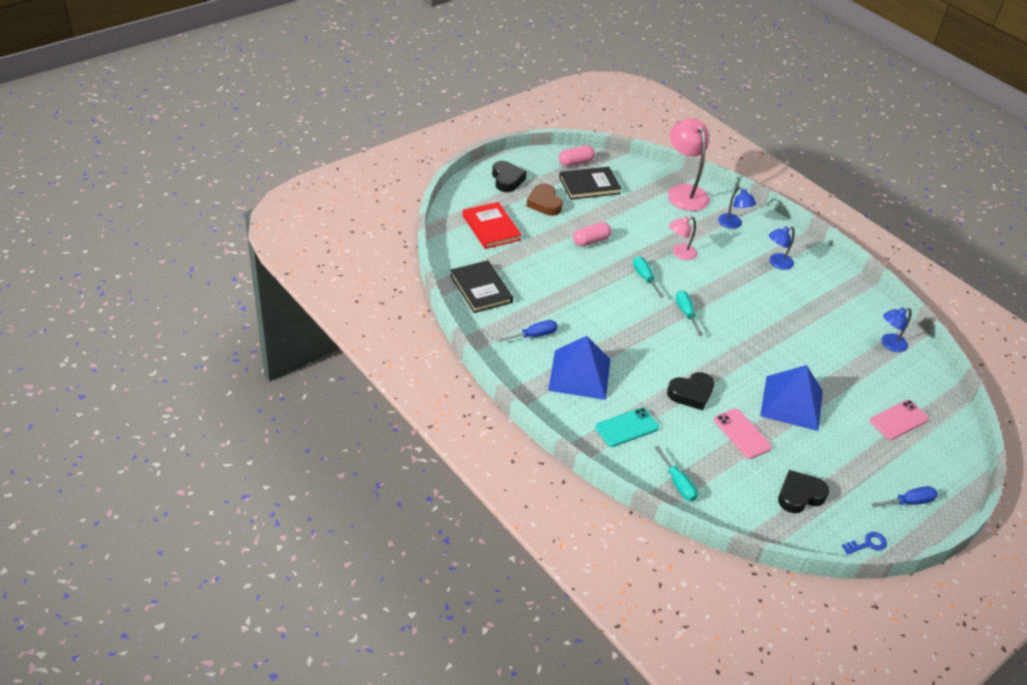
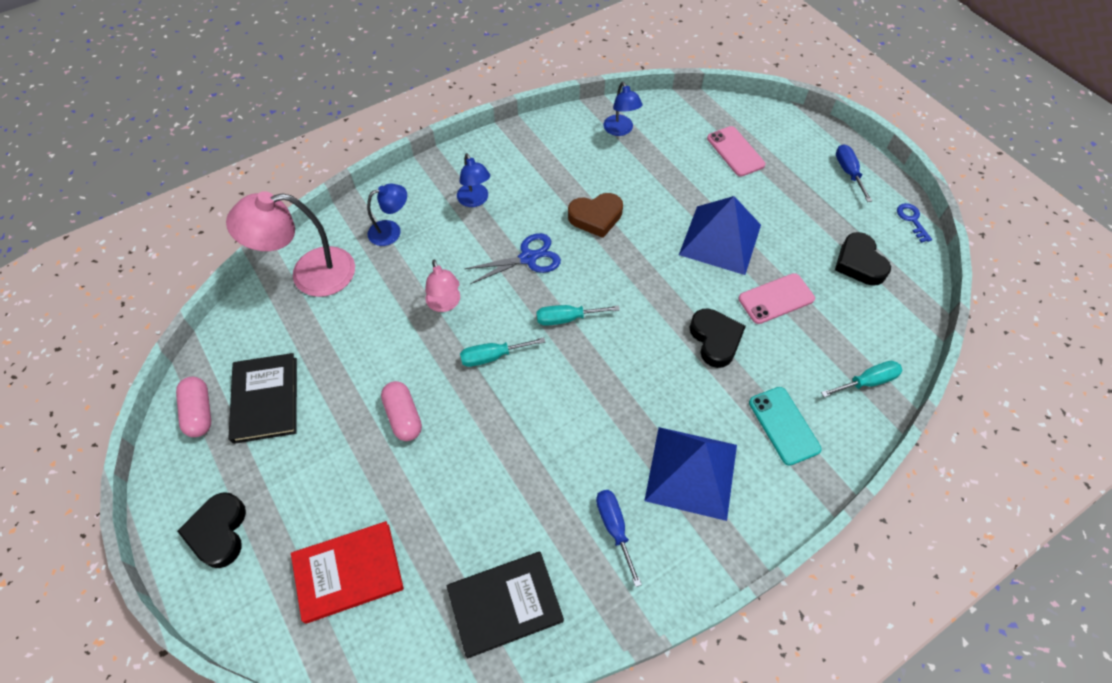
camera: 80 degrees left, 15 degrees up
black heart [492,161,527,192] -> black heart turned 90 degrees counterclockwise [177,492,246,568]
brown heart [526,183,563,216] -> brown heart moved to [568,193,623,238]
none -> blue scissors [465,233,561,284]

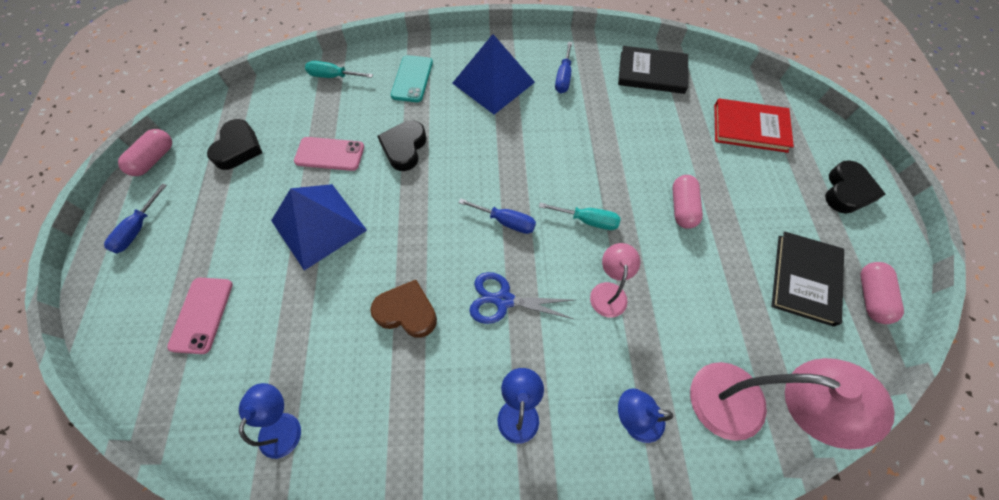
camera: 150 degrees left, 5 degrees up
turquoise screwdriver [536,305,620,326] -> blue screwdriver [458,199,536,234]
blue key [897,203,932,243] -> pink capsule [118,129,172,176]

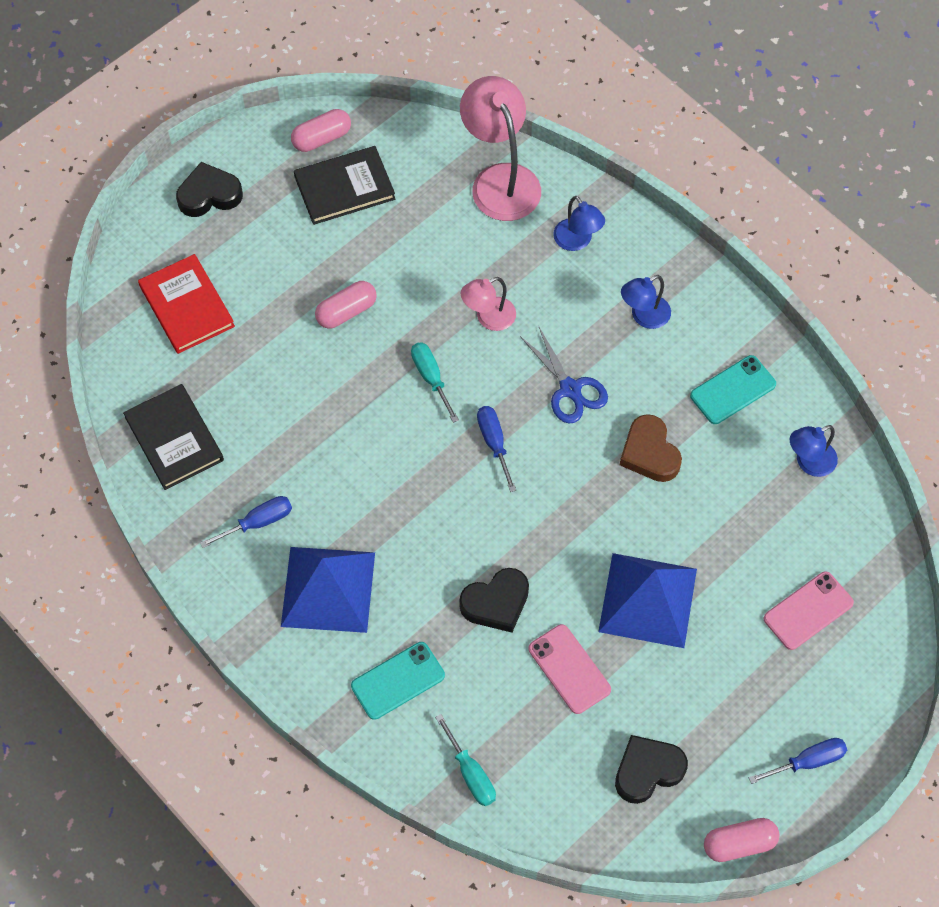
camera: 130 degrees left, 0 degrees up
none -> turquoise phone [690,355,776,424]

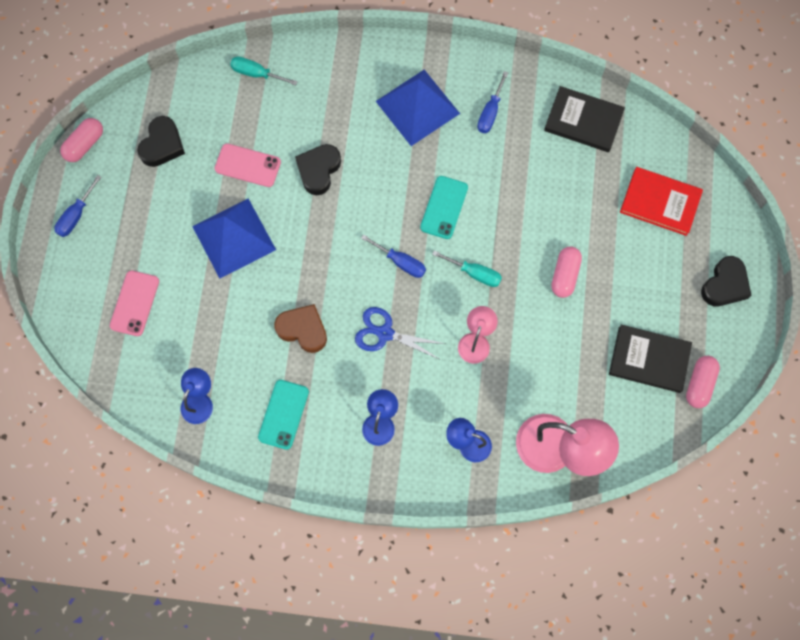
camera: 140 degrees right, 10 degrees up
black book [294,146,395,225] -> black book turned 75 degrees clockwise [609,324,692,393]
turquoise phone [351,642,445,720] -> turquoise phone moved to [420,176,468,239]

